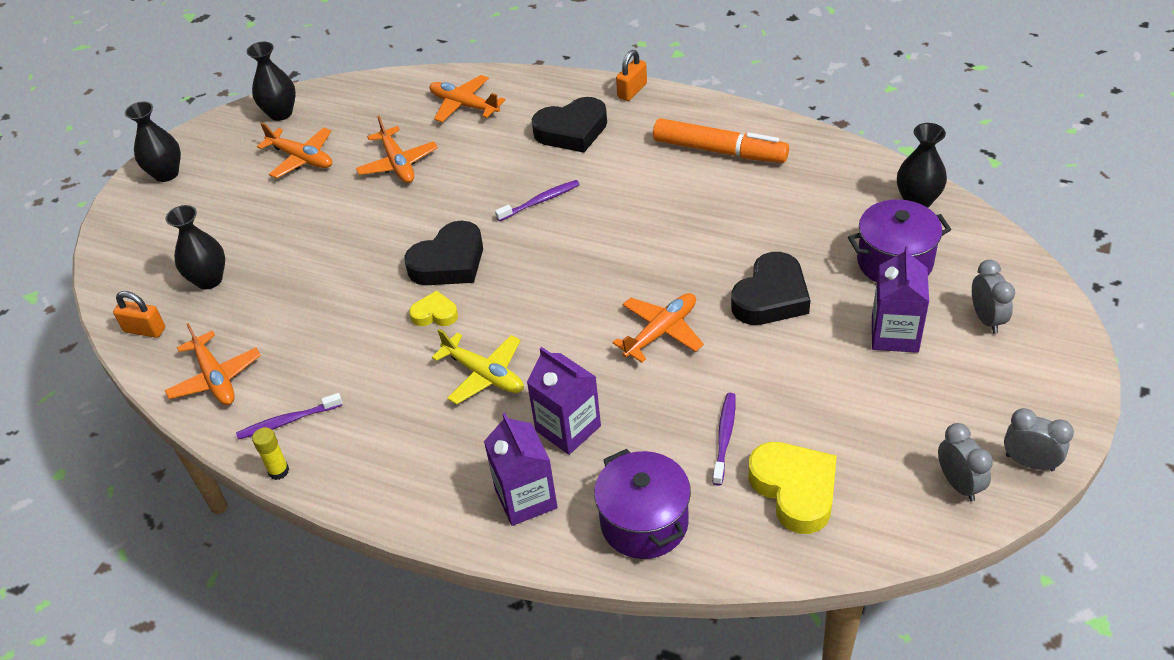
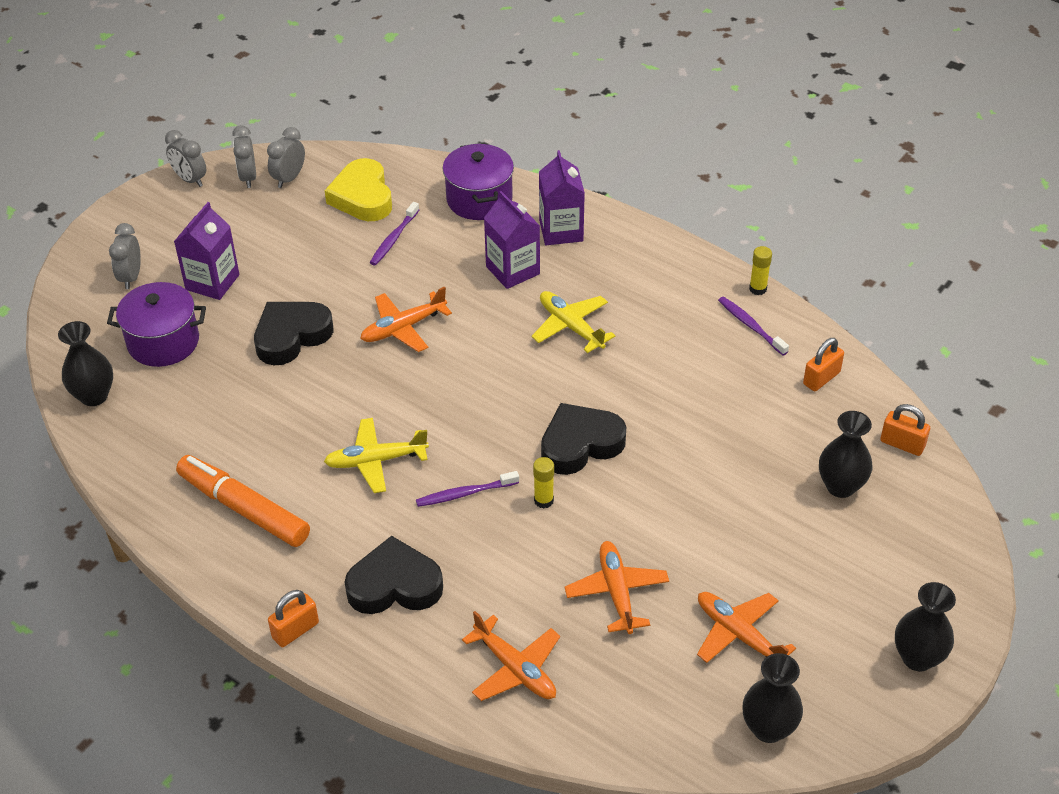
camera: 170 degrees left, 0 degrees up
orange plane [165,323,261,405] -> orange padlock [803,338,844,391]
purple toothbrush [236,393,343,440] -> purple toothbrush turned 120 degrees counterclockwise [718,296,789,356]
yellow heart [409,291,458,326] -> none
none -> grey clock [267,127,305,188]
none -> yellow plane [324,418,429,493]
none -> yellow glue stick [533,457,554,508]

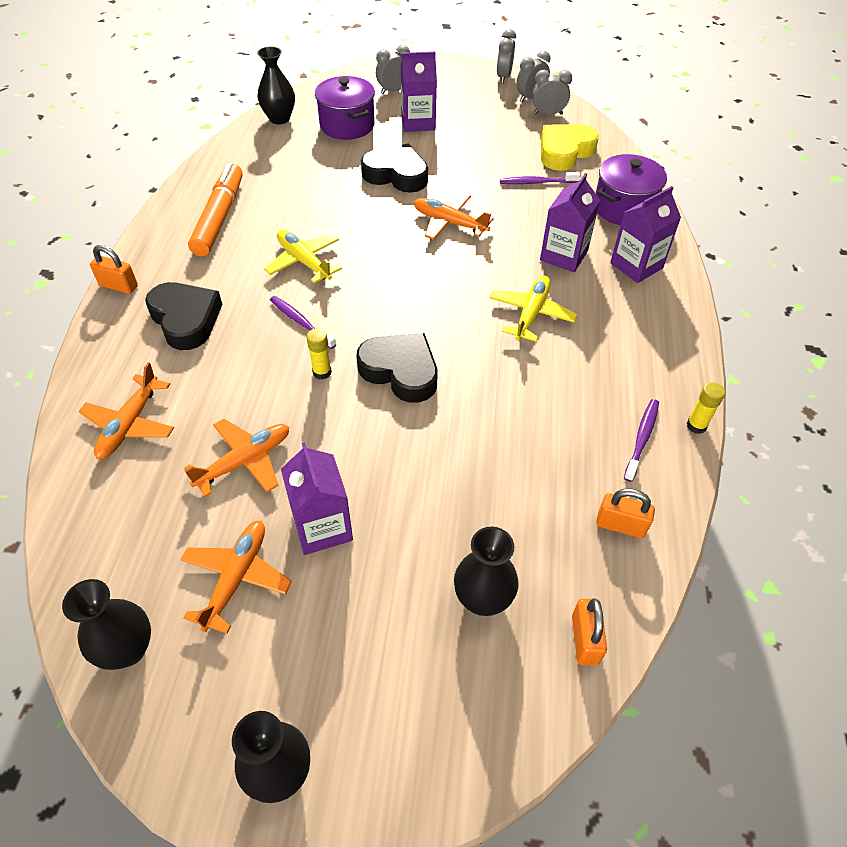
camera: 60 degrees right, 5 degrees up
none -> purple carton [281,442,353,555]

